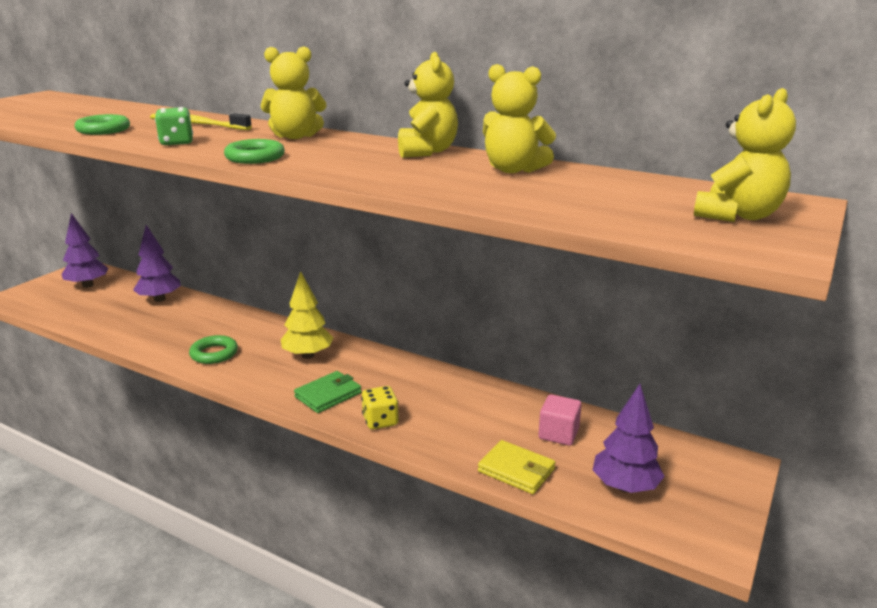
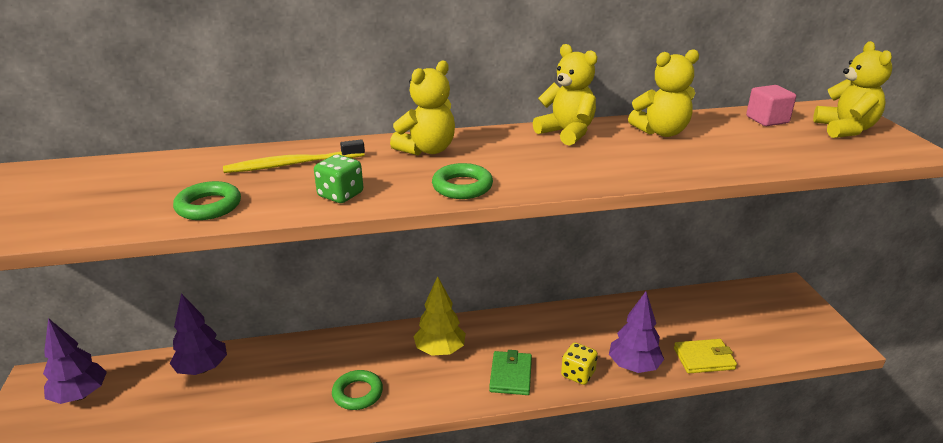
camera: 40 degrees left, 5 degrees up
pink cube [538,394,582,446] -> pink cube moved to [746,85,796,126]
purple tree [593,384,665,493] -> purple tree moved to [609,291,664,373]

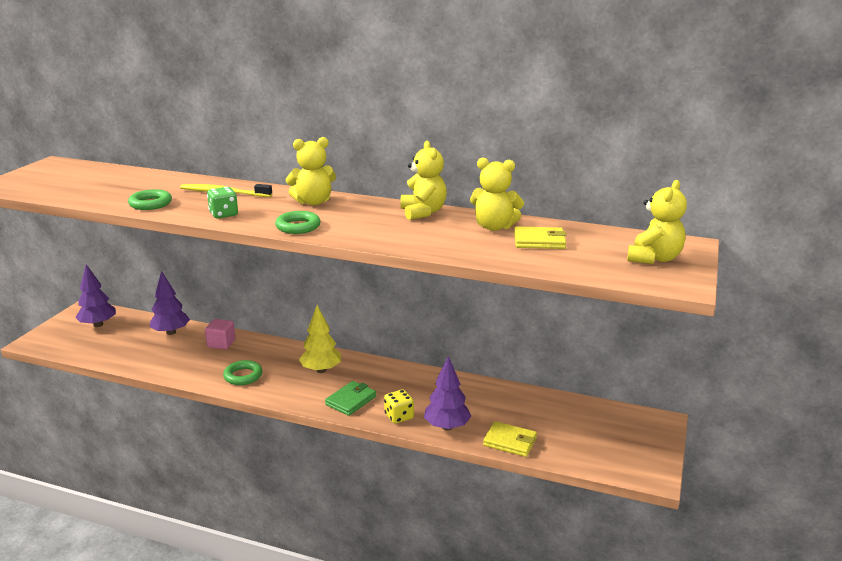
camera: 30 degrees right, 5 degrees down
pink cube [746,85,796,126] -> pink cube moved to [205,319,235,349]
none -> yellow wallet [514,226,567,249]

